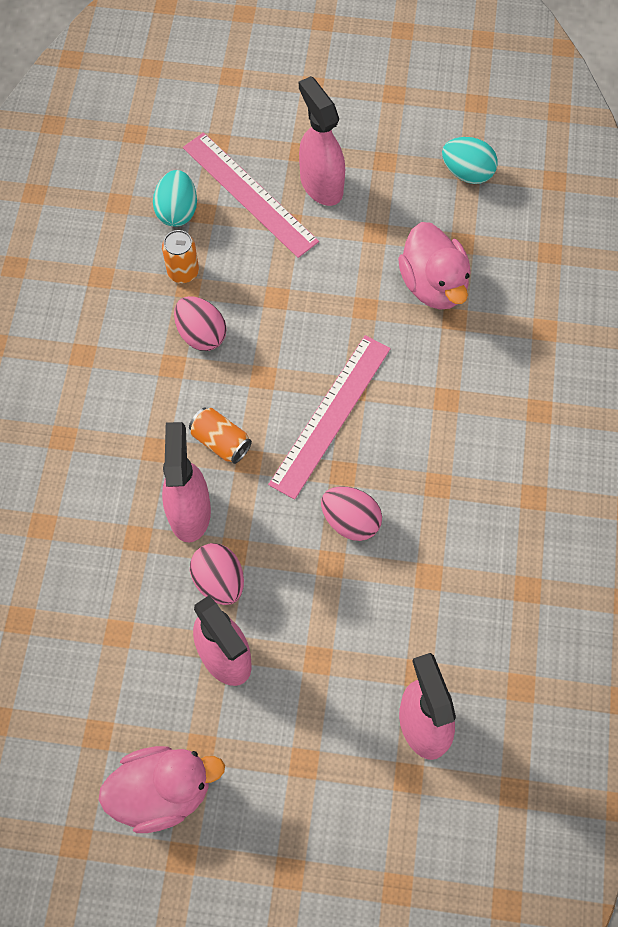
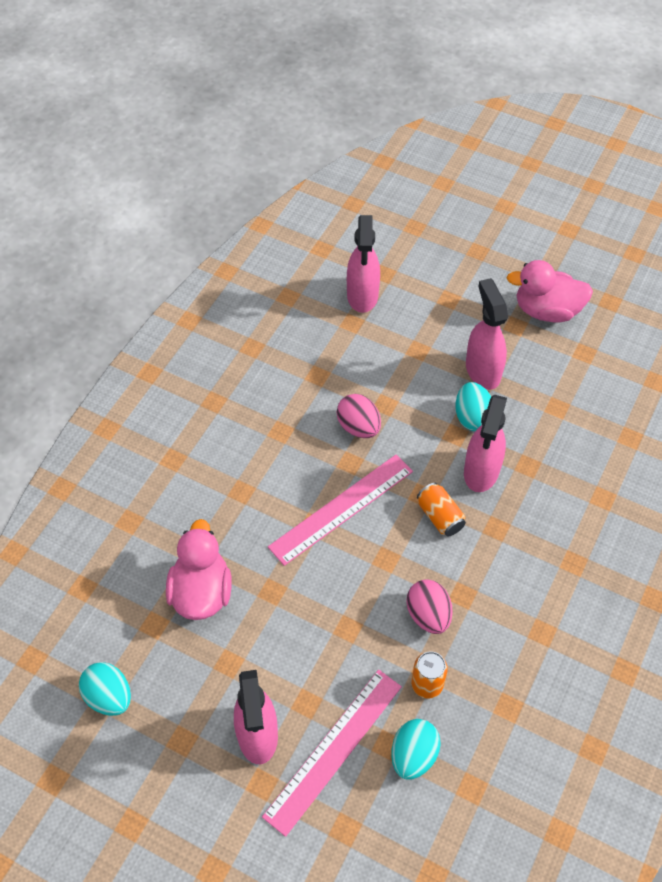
camera: 160 degrees left, 10 degrees down
pink ruler [183,132,319,258] -> pink ruler turned 60 degrees clockwise [262,670,402,837]
pink egg [190,543,244,605] -> turquoise egg [455,382,491,431]

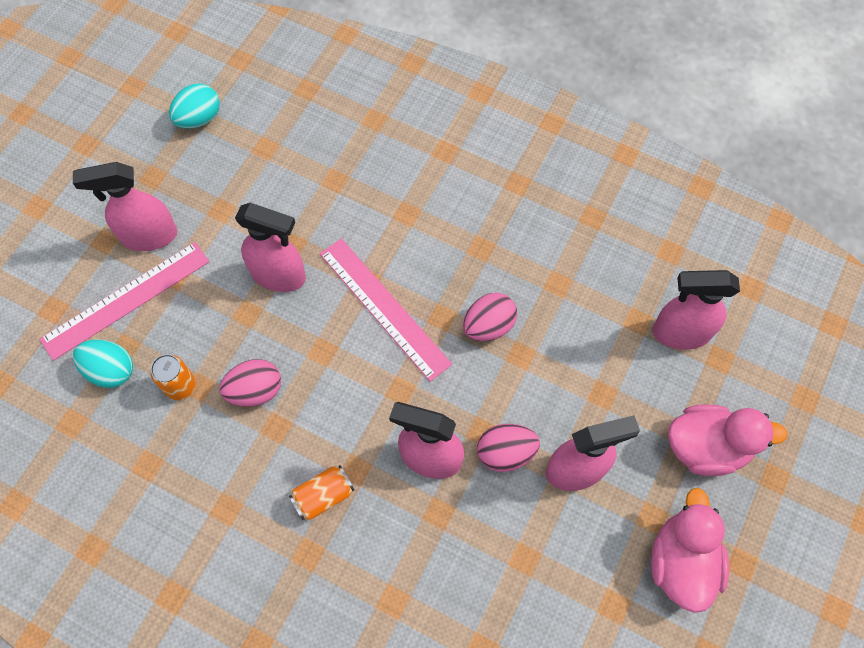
camera: 90 degrees right, 10 degrees up
pink duck [166,519,232,620] -> pink duck moved to [668,404,788,476]
pink ruler [262,670,402,837] -> pink ruler turned 75 degrees counterclockwise [39,242,210,361]
orange can [417,483,466,537] -> orange can moved to [289,465,354,521]
turquoise egg [455,382,491,431] -> pink egg [477,424,540,472]
none -> pink spray bottle [235,203,306,292]

